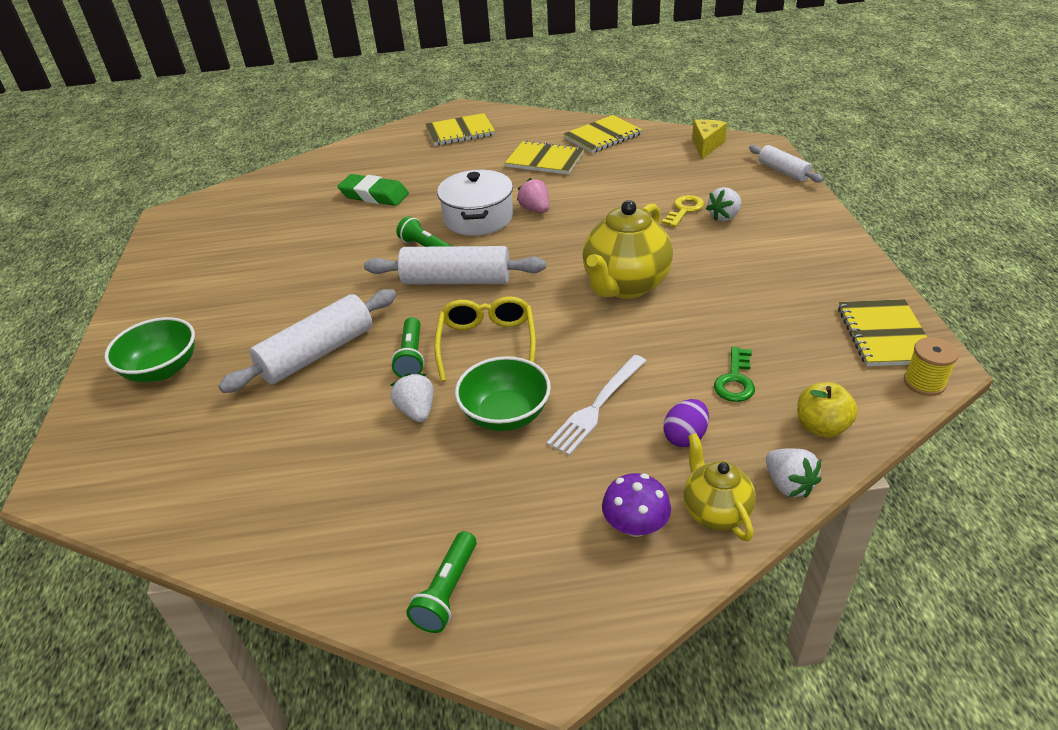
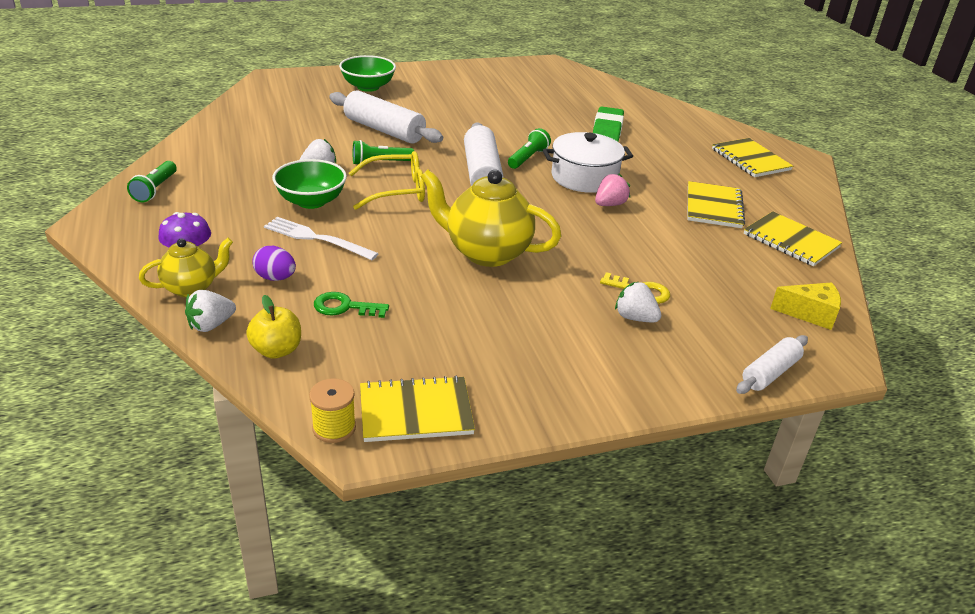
camera: 75 degrees right, 5 degrees down
green flashlight [406,531,476,633] -> green flashlight turned 90 degrees counterclockwise [127,161,177,202]

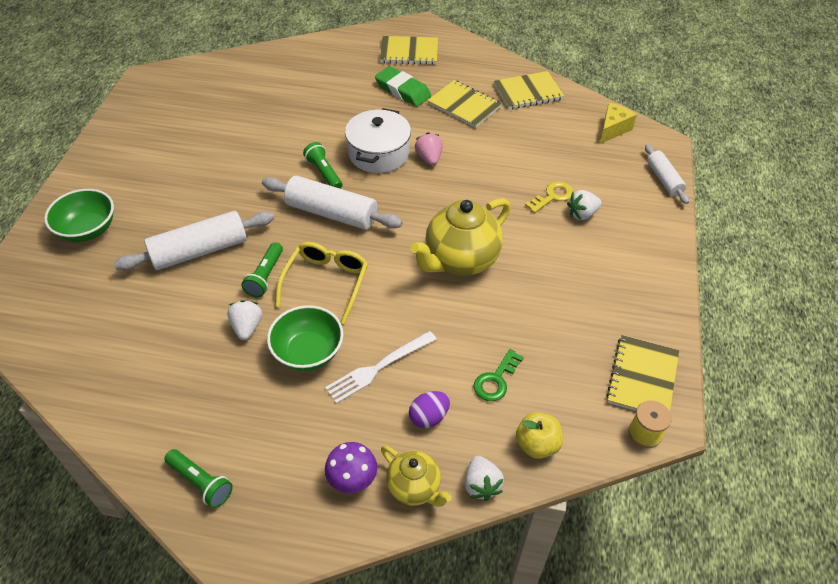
camera: 60 degrees left, 15 degrees up
yellow teapot [139,238,233,297] -> yellow teapot turned 135 degrees clockwise [381,445,452,507]
green eraser [593,106,624,142] -> green eraser moved to [375,66,431,107]

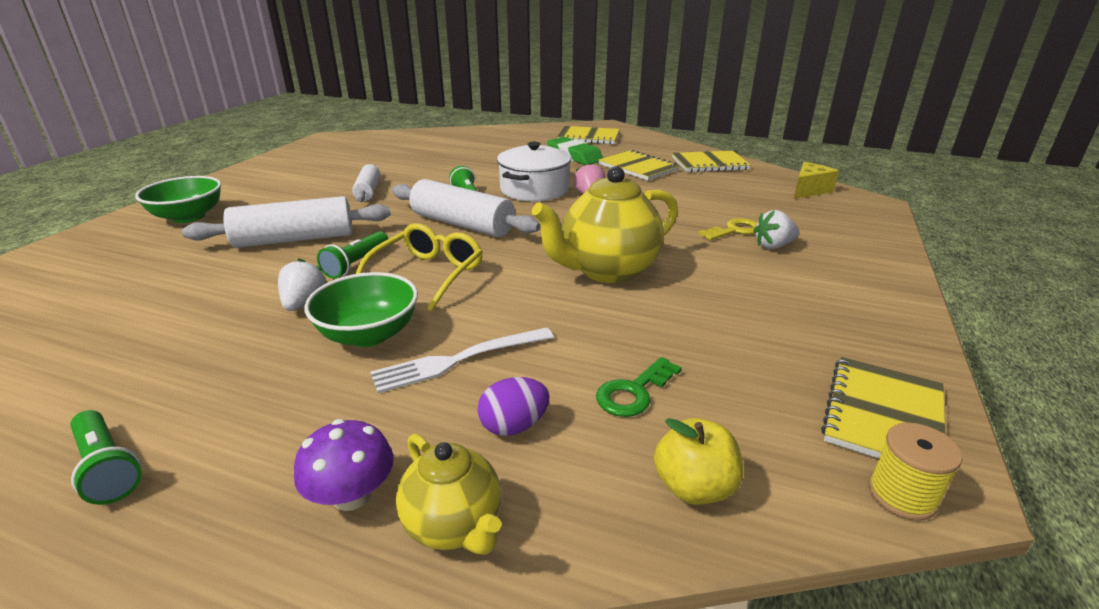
camera: 10 degrees right, 20 degrees down
white strawberry [465,456,504,501] -> none
white rolling pin [645,144,689,204] -> white rolling pin moved to [352,164,380,202]

